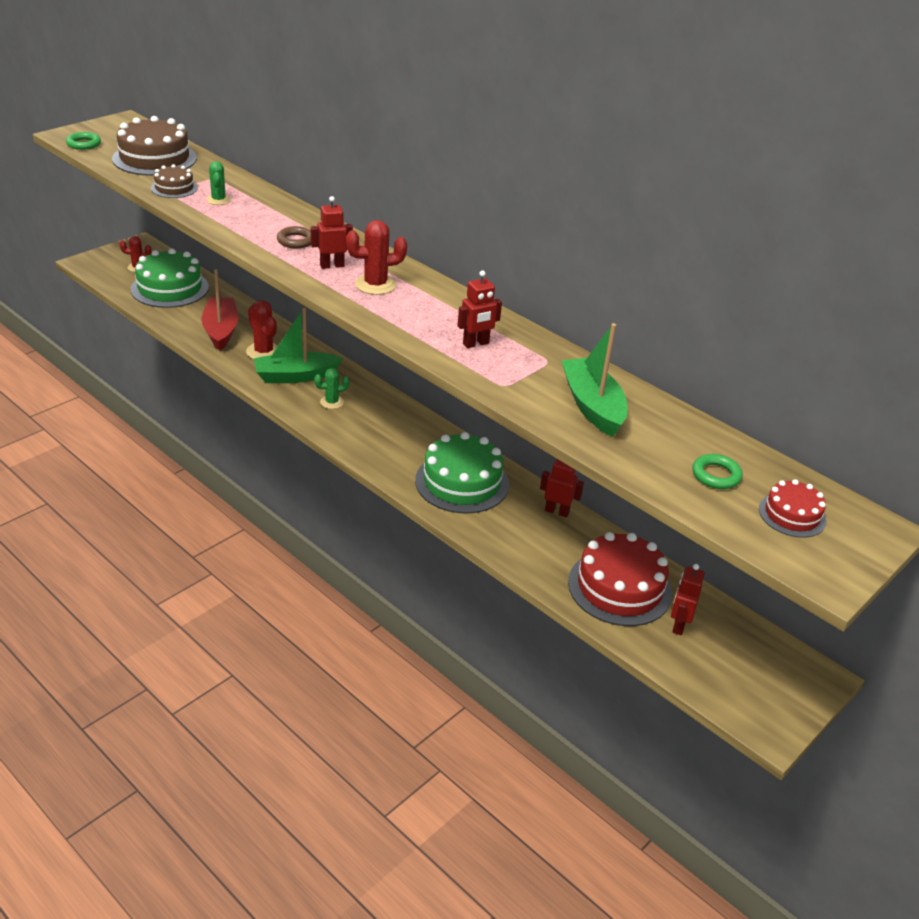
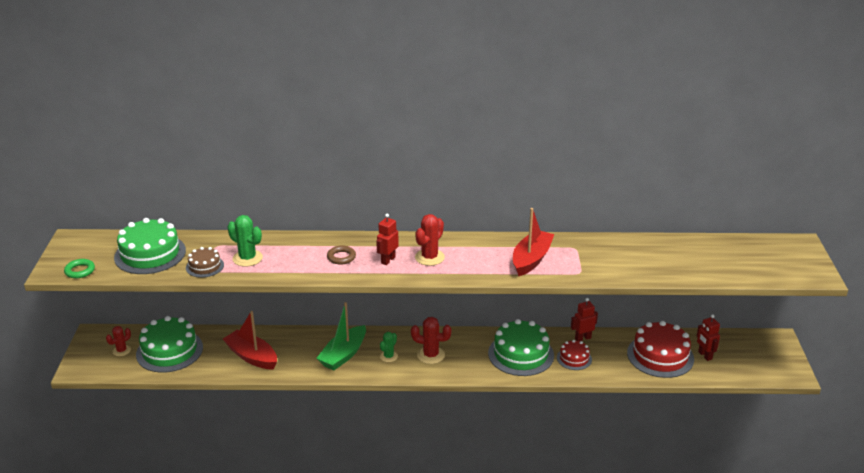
camera: 40 degrees left, 5 degrees down
brown cake [112,116,197,176] -> green cake [114,218,186,274]
green cactus [206,161,231,205] -> green cactus [228,215,263,267], size x1.54
red cactus [246,300,278,359] -> red cactus moved to [411,317,451,364]
red robot [458,271,502,348] -> red boat [513,208,555,276]
green boat [561,323,627,437] -> none
green ring [692,454,743,489] -> none
red cake [759,479,826,538] -> red cake moved to [557,340,592,370]

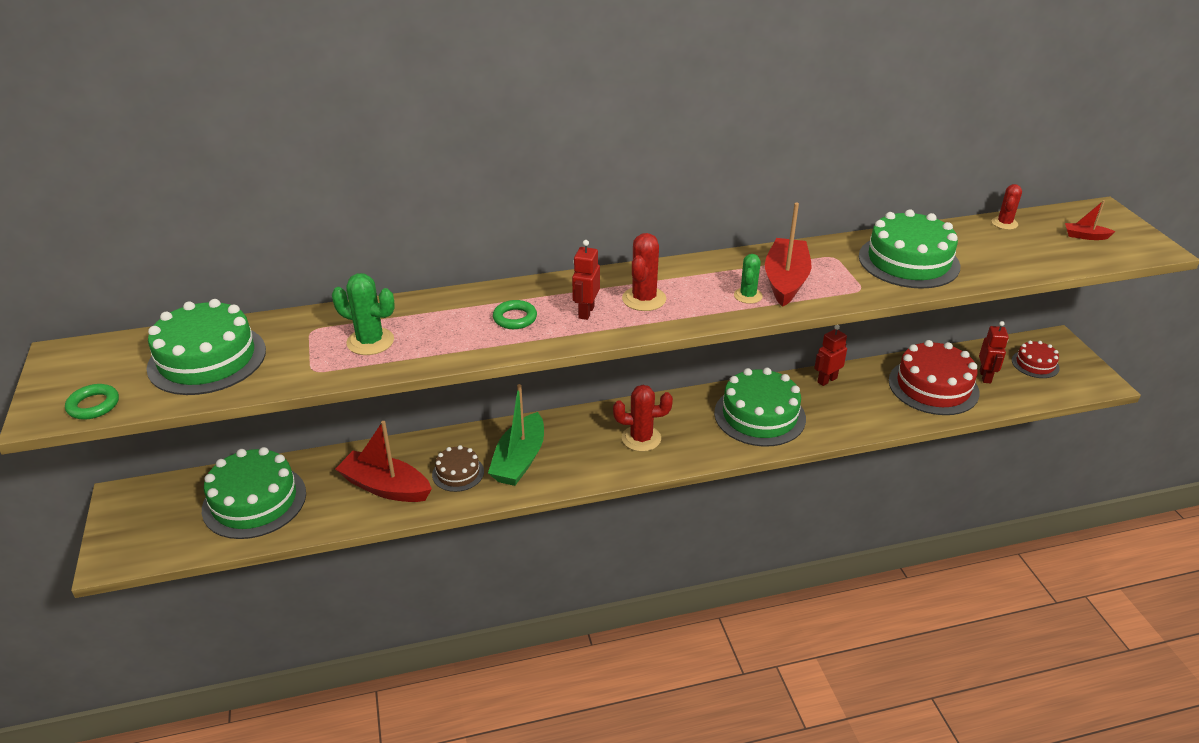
camera: 15 degrees left, 5 degrees up
red cactus [106,326,131,356] -> red cactus moved to [992,184,1022,230]
brown cake [186,247,224,278] -> brown cake moved to [432,445,484,492]
brown ring [327,245,356,265] -> green ring [493,300,537,329]
green cactus [380,332,398,362] -> green cactus moved to [734,254,763,304]
red cake [557,340,592,370] -> red cake moved to [1012,340,1060,378]
red robot [697,314,720,361] -> red robot turned 135 degrees counterclockwise [979,321,1009,383]
none -> green cake [859,209,960,289]
none -> red boat [1065,200,1115,240]

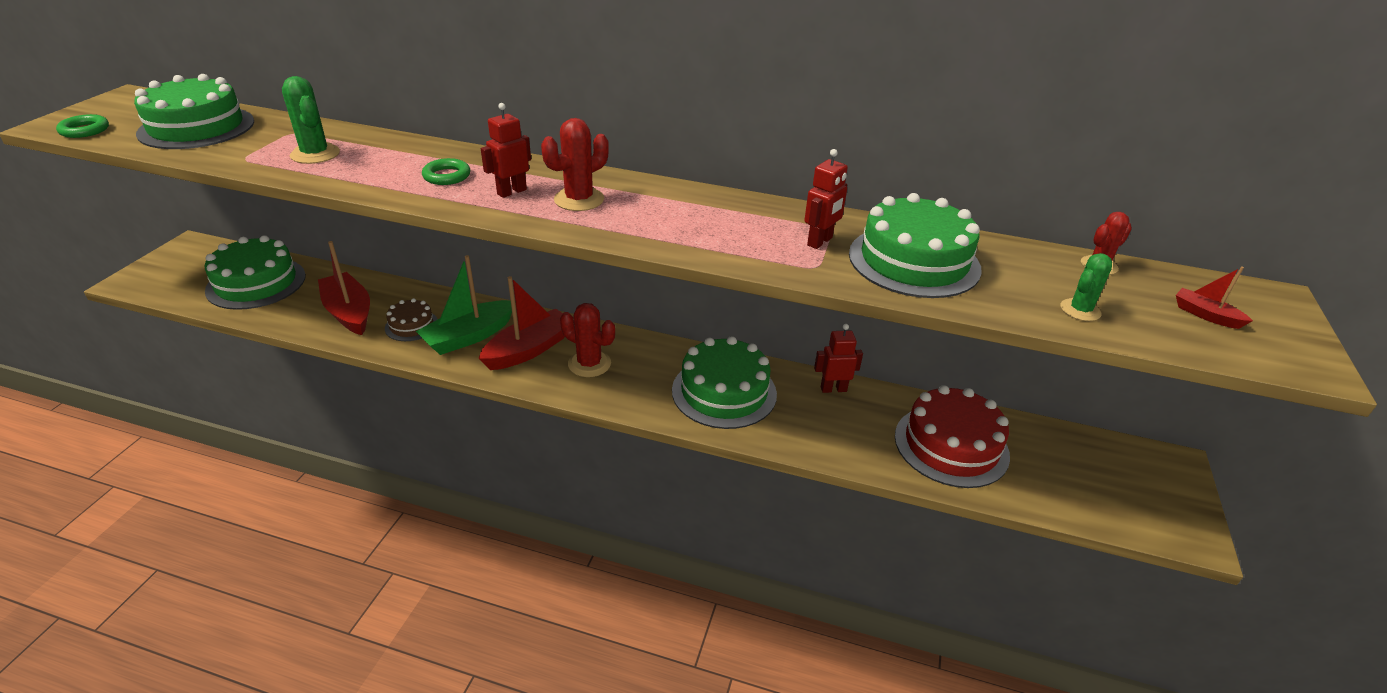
camera: 30 degrees right, 0 degrees up
green cactus [734,254,763,304] -> green cactus moved to [1060,253,1112,321]
red boat [765,203,811,307] -> red boat moved to [478,276,574,370]
red robot [979,321,1009,383] -> red robot moved to [804,149,848,249]
red cake [1012,340,1060,378] -> none

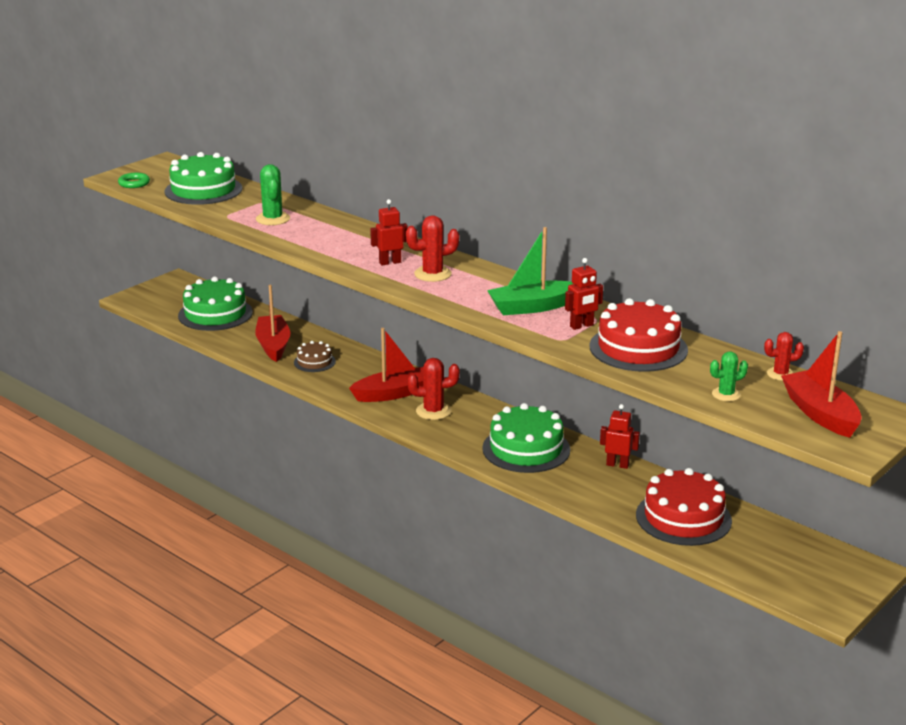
camera: 25 degrees right, 10 degrees down
green boat [416,255,512,355] -> green boat moved to [487,227,573,315]
green ring [422,158,470,185] -> none
red cactus [560,303,615,377] -> red cactus turned 60 degrees counterclockwise [407,358,460,420]
green cake [849,193,982,298] -> red cake [590,298,688,372]
red boat [1176,267,1253,329] -> red boat [781,331,862,438], size x2.13

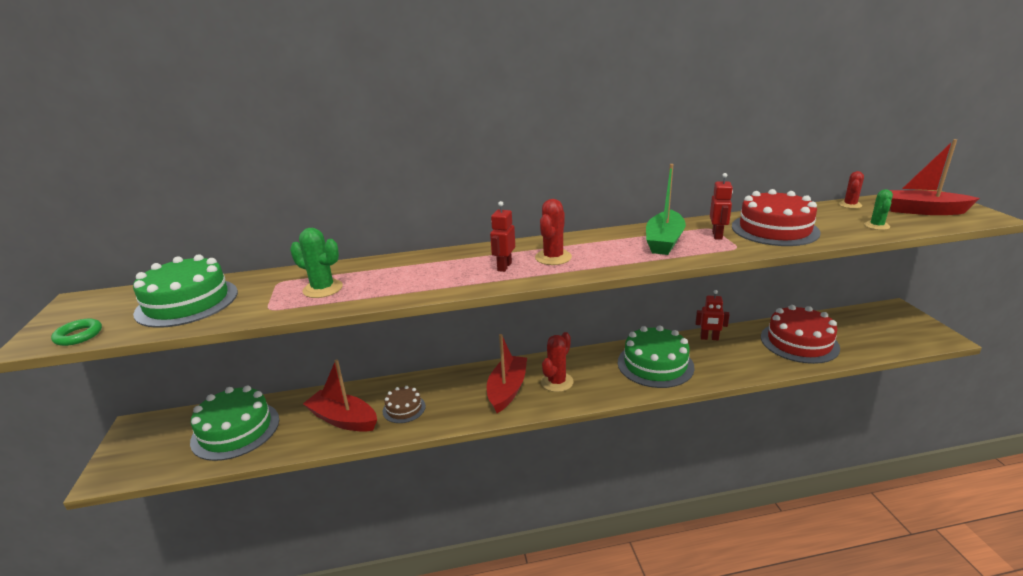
camera: 50 degrees left, 0 degrees up
red robot [600,404,640,469] -> red robot turned 135 degrees counterclockwise [695,290,730,340]

